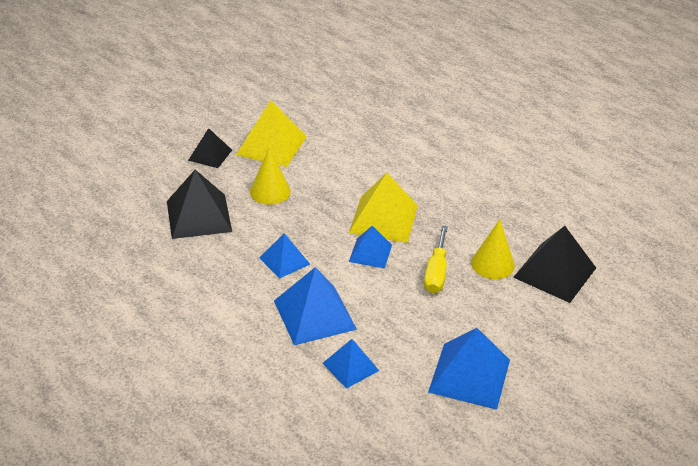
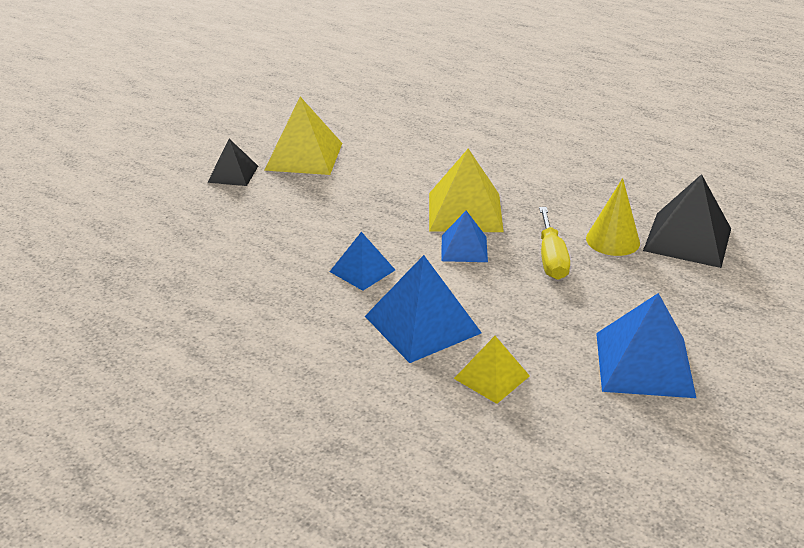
camera: 10 degrees left, 5 degrees down
black pyramid [167,170,232,239] -> none
yellow cone [250,148,291,205] -> none
blue pyramid [322,339,379,389] -> yellow pyramid [454,336,530,404]

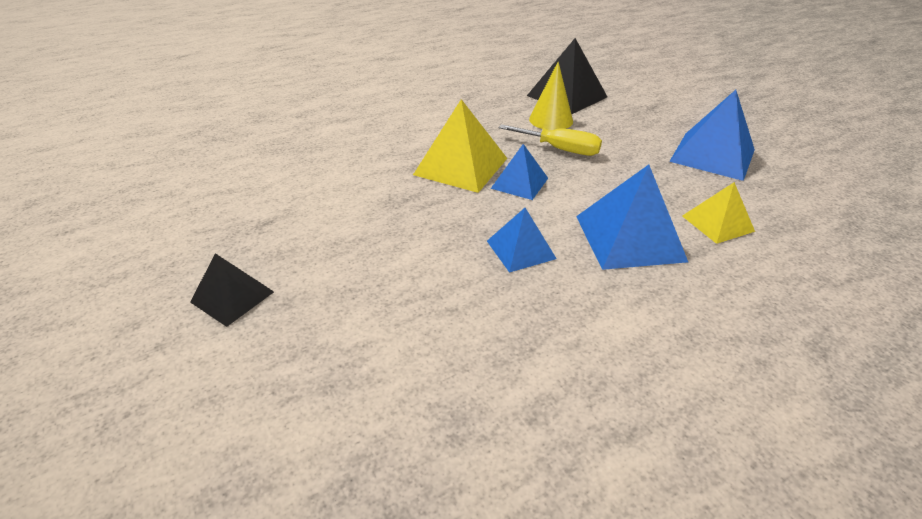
camera: 65 degrees left, 5 degrees up
yellow pyramid [264,97,342,175] -> none

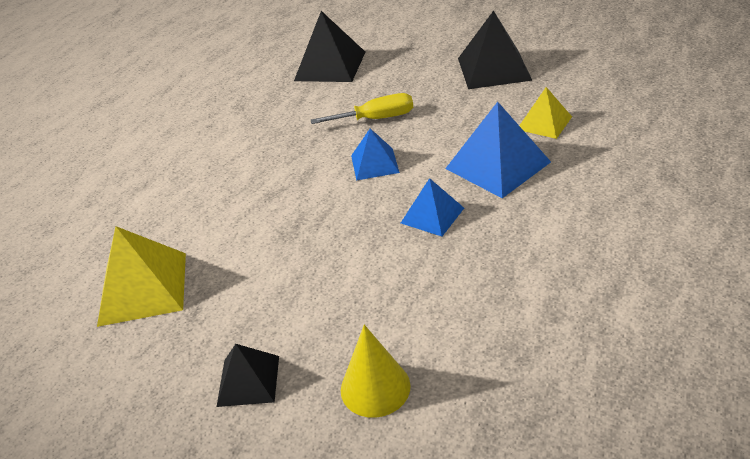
camera: 30 degrees left, 0 degrees up
yellow pyramid [413,99,507,193] -> yellow pyramid moved to [97,226,186,327]
yellow cone [529,61,573,130] -> yellow cone moved to [341,325,411,418]
blue pyramid [669,90,755,181] -> black pyramid [458,10,532,89]

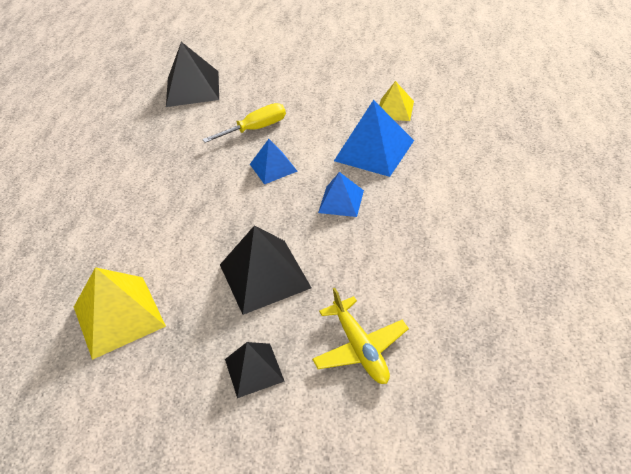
camera: 20 degrees left, 5 degrees up
yellow cone [341,325,411,418] -> yellow plane [312,288,409,384]
black pyramid [458,10,532,89] -> black pyramid moved to [220,225,312,315]

